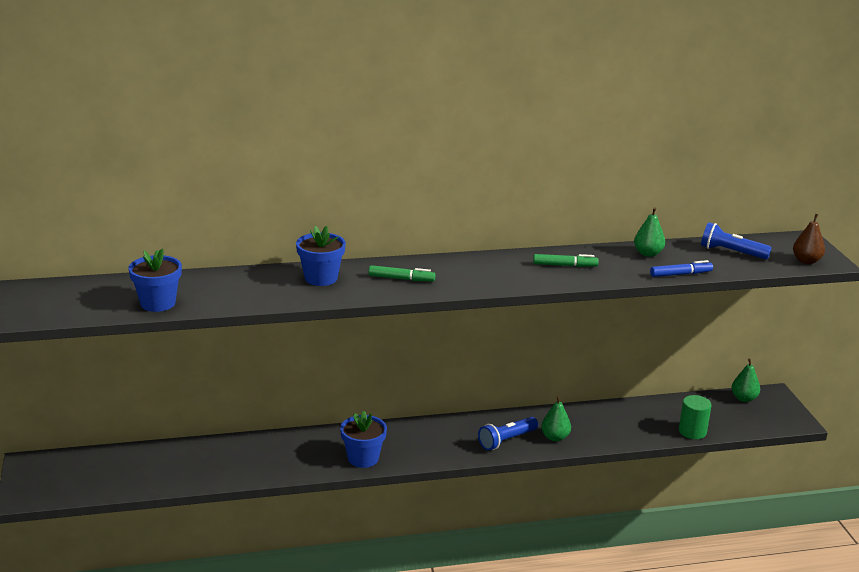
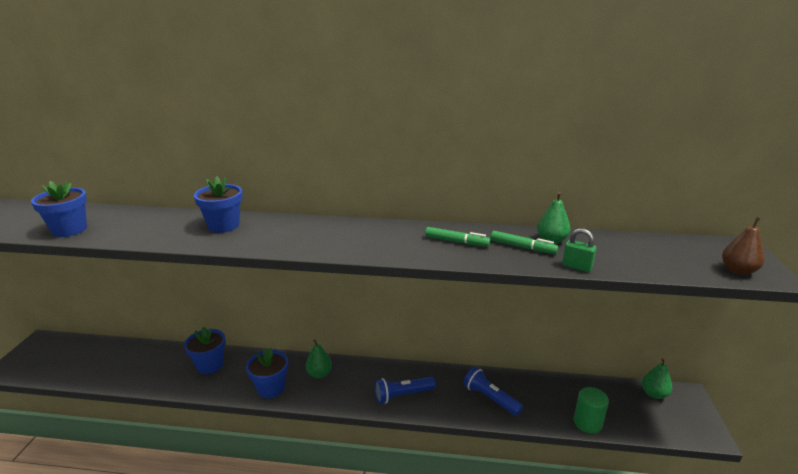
camera: 20 degrees right, 0 degrees up
green marker [369,265,435,282] -> green marker moved to [491,231,559,254]
green pear [541,396,571,442] -> green pear moved to [306,339,332,378]
blue marker [650,260,713,277] -> green padlock [562,228,597,272]
blue flashlight [701,222,772,259] -> blue flashlight moved to [463,367,523,416]
none -> blue flower pot [184,327,226,374]

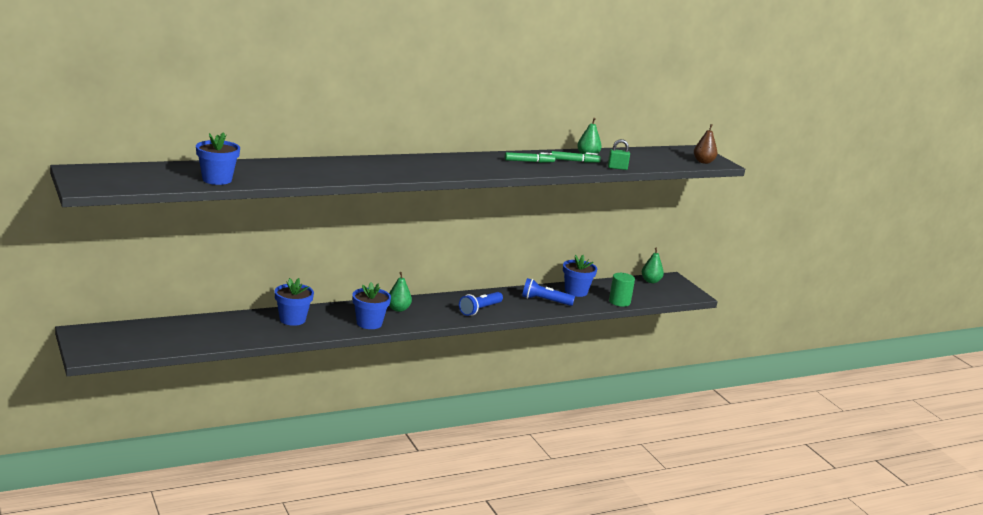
camera: 35 degrees left, 5 degrees down
blue flower pot [194,176,243,233] -> blue flower pot moved to [563,255,597,297]

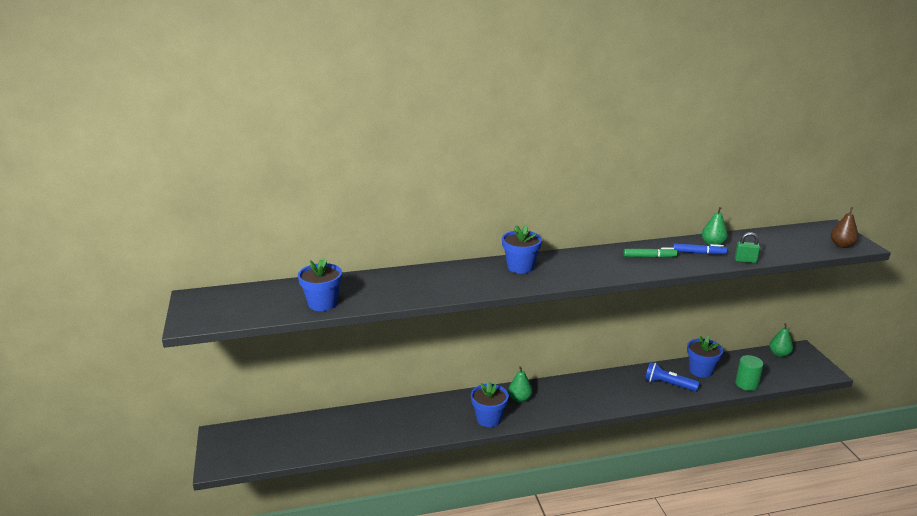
camera: 15 degrees right, 5 degrees up
blue flower pot [274,278,314,326] -> blue flower pot moved to [502,225,542,274]
blue flashlight [459,292,503,316] -> none
green marker [551,151,601,163] -> blue marker [672,244,727,254]

